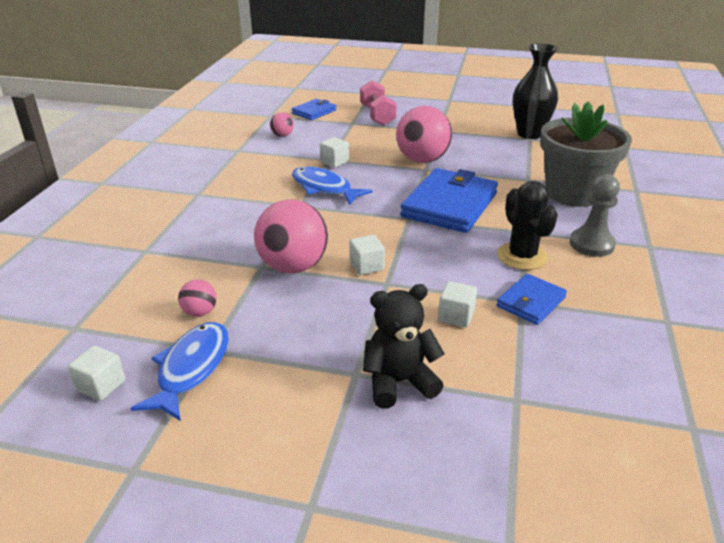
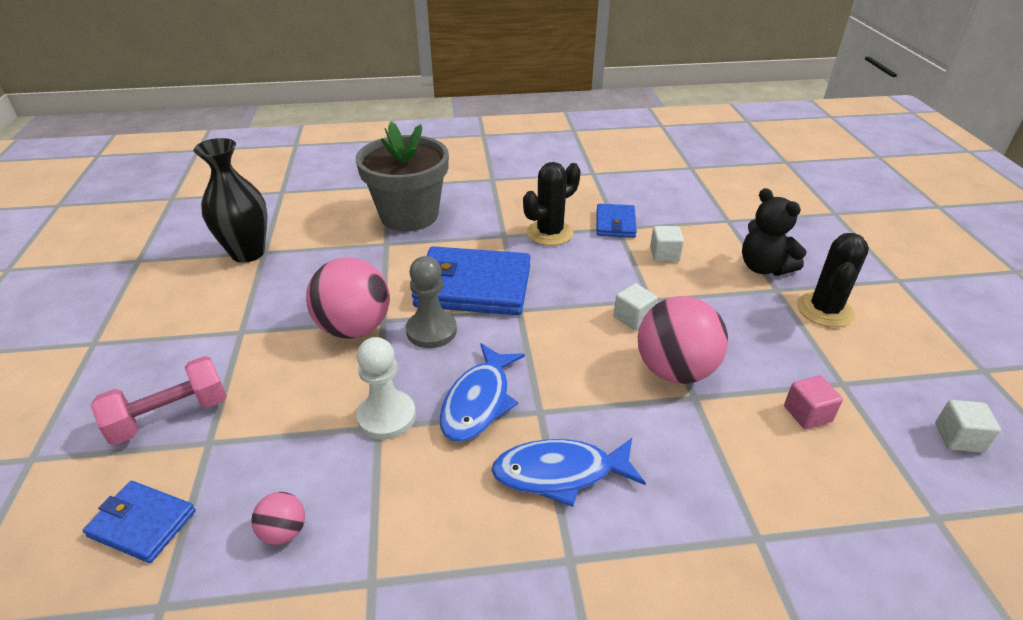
camera: 110 degrees left, 5 degrees up
blue fish [130,322,229,421] -> blue fish moved to [491,438,646,507]
pink ball [178,279,217,317] -> pink cube [784,376,843,429]
white cube [320,137,349,168] -> white pawn [356,337,416,440]
blue wallet [496,274,567,325] -> blue wallet turned 75 degrees clockwise [596,204,637,238]
grey pawn [570,174,620,257] -> grey pawn moved to [406,256,457,348]
none -> black cactus [797,233,869,327]

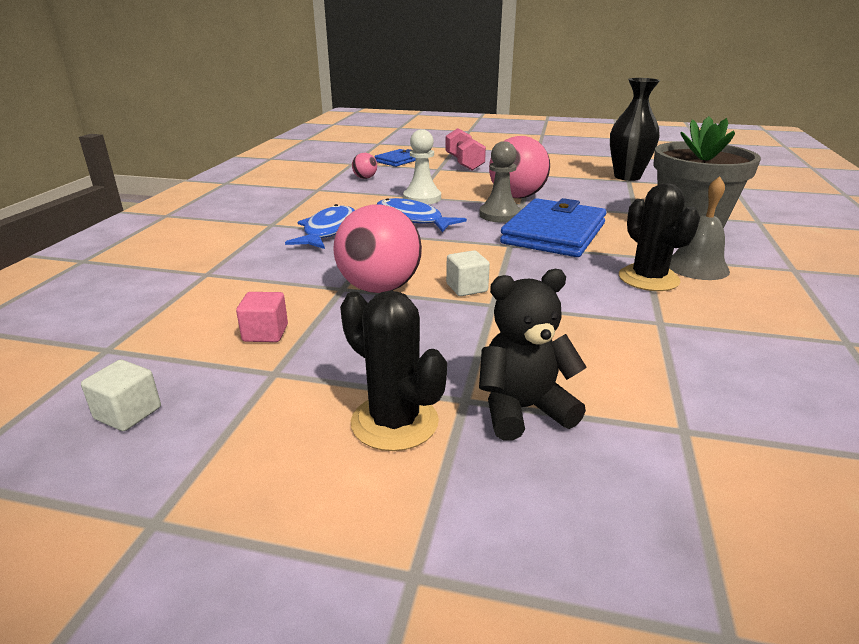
camera: 110 degrees right, 10 degrees down
blue wallet [596,204,637,238] -> none
white cube [650,226,684,262] -> none
none -> grey bell [669,176,730,280]

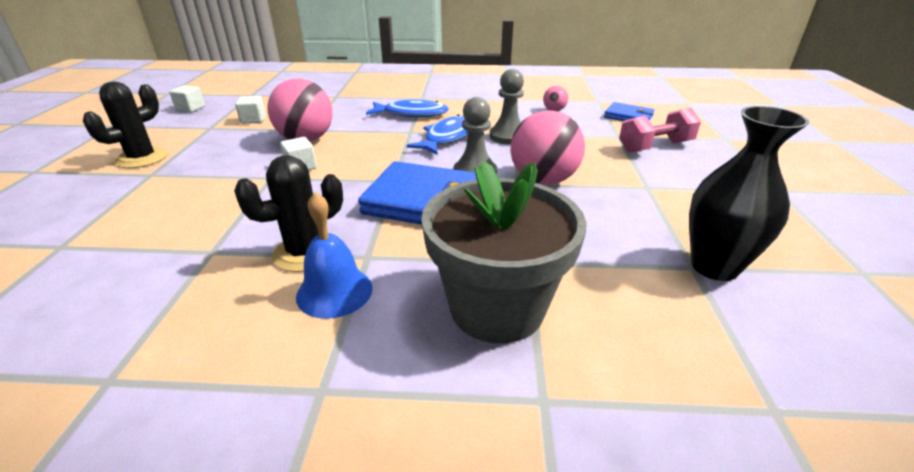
camera: 80 degrees right, 5 degrees up
pink cube [236,292,288,342] -> white cube [235,96,266,124]
white pawn [403,129,441,204] -> grey pawn [490,69,524,145]
black teddy bear [479,269,587,441] -> none
grey bell [669,176,730,280] -> blue bell [296,192,373,319]

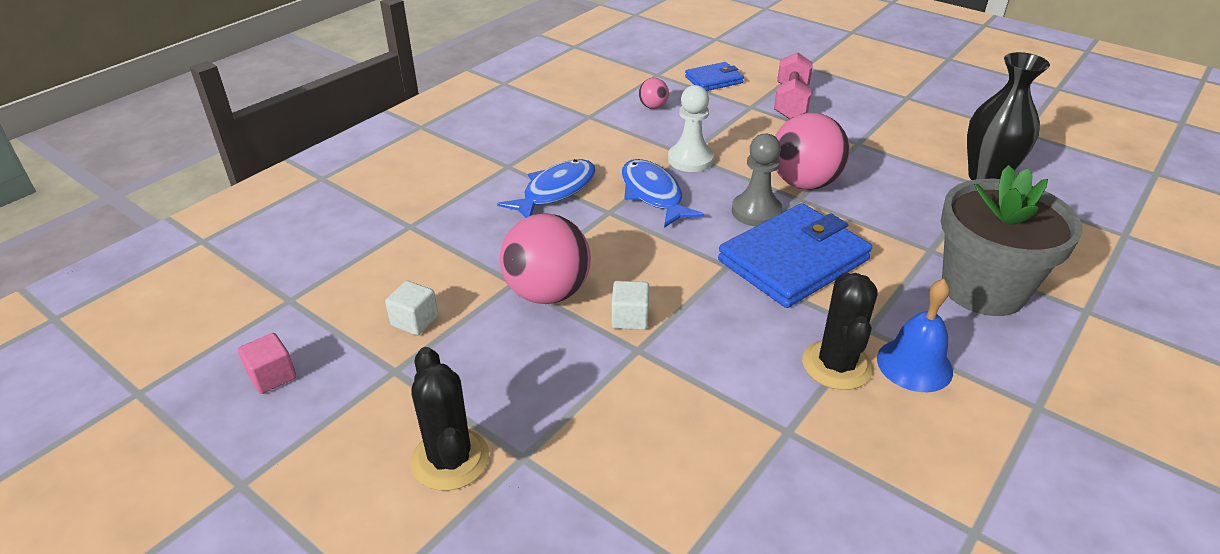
camera: 55 degrees left, 5 degrees up
white cube [169,85,205,112] -> pink cube [238,333,296,394]
grey pawn [490,69,524,145] -> white pawn [668,85,714,172]

